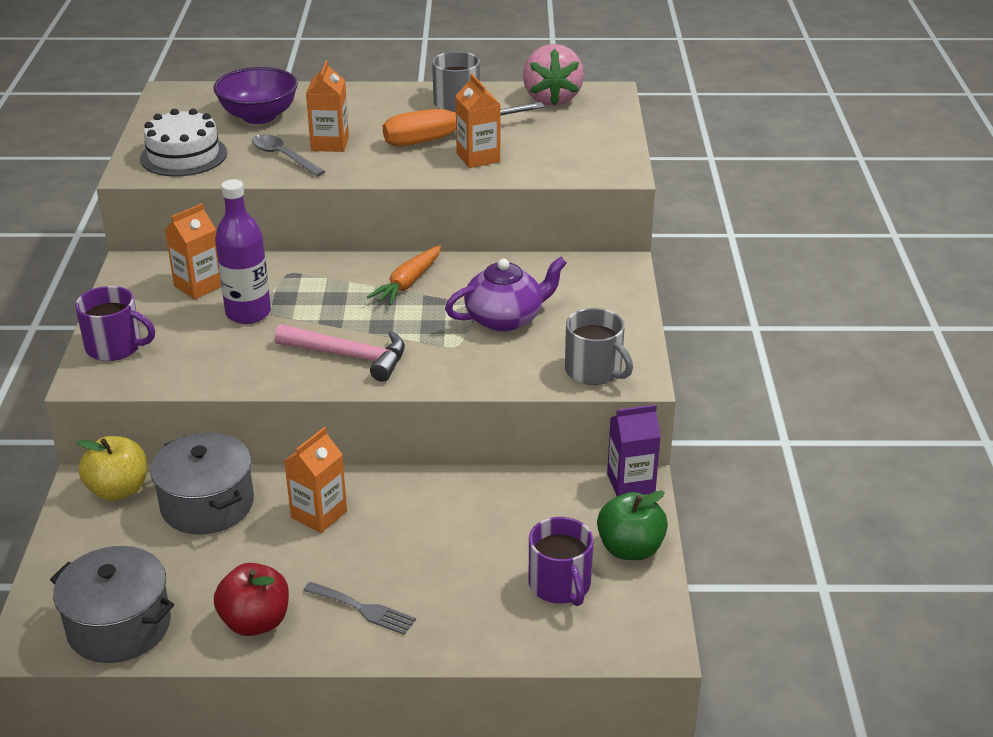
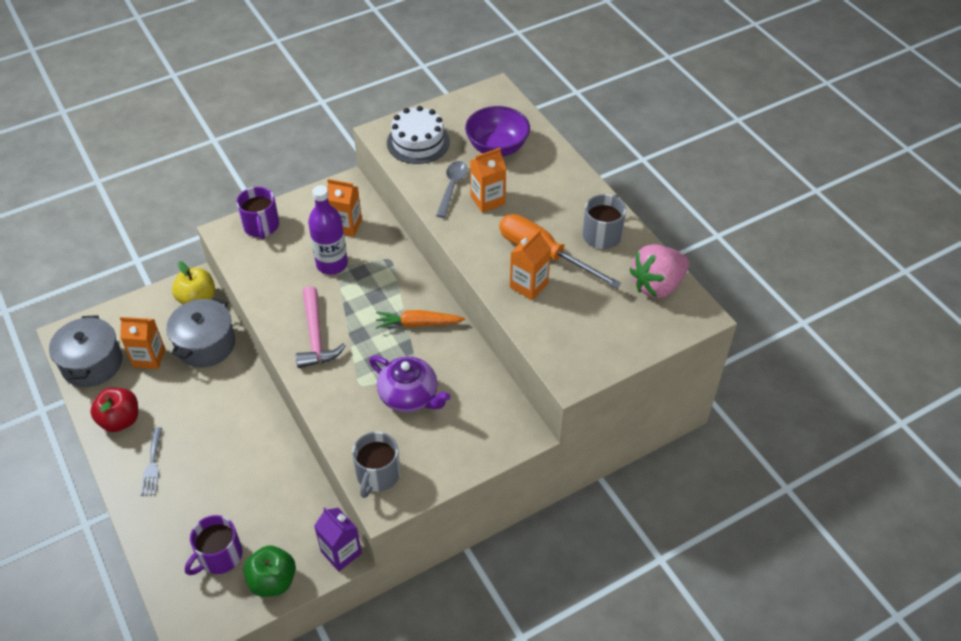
camera: 60 degrees right, 15 degrees up
orange carton [284,427,347,533] -> orange carton moved to [120,317,165,369]

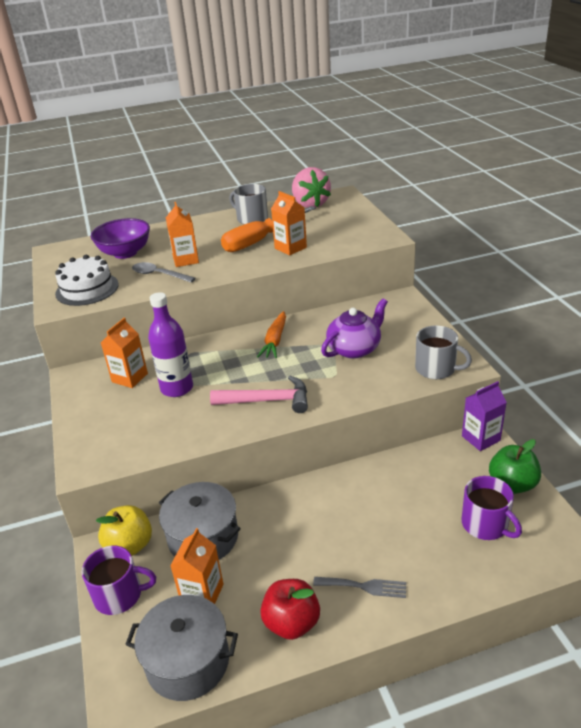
camera: 75 degrees left, 15 degrees down
purple mug [236,187,279,239] -> purple mug moved to [82,546,156,615]

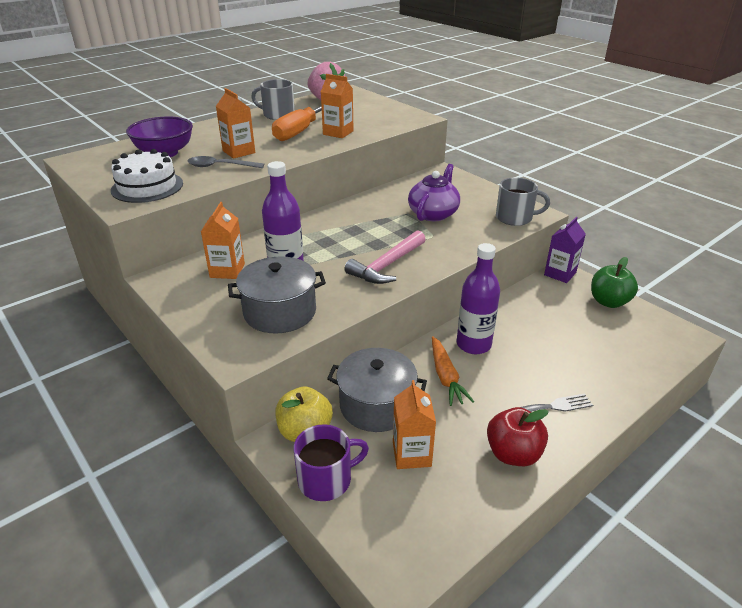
camera: 25 degrees left, 0 degrees up
grey pot [125,595,238,701] -> grey pot moved to [228,257,326,333]
pink hammer [210,376,308,413] -> pink hammer turned 150 degrees clockwise [345,230,426,284]
orange carrot [257,311,286,359] -> orange carrot moved to [432,336,474,406]
purple mug [462,476,522,540] -> none
none -> purple bottle [457,243,500,354]

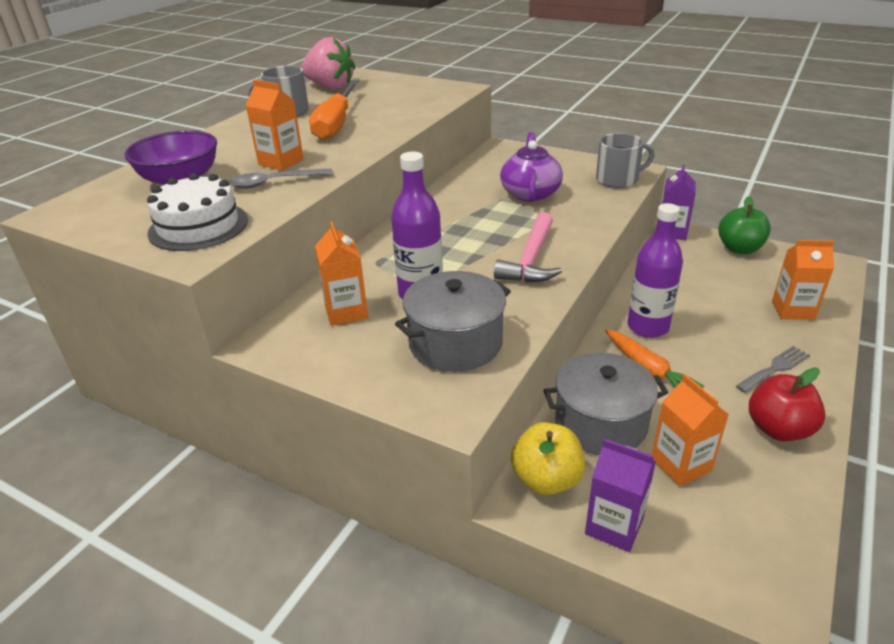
camera: 20 degrees left, 0 degrees up
purple mug [294,424,369,501] -> purple carton [585,439,656,552]
orange carton [321,74,354,138] -> orange carton moved to [772,240,835,320]

